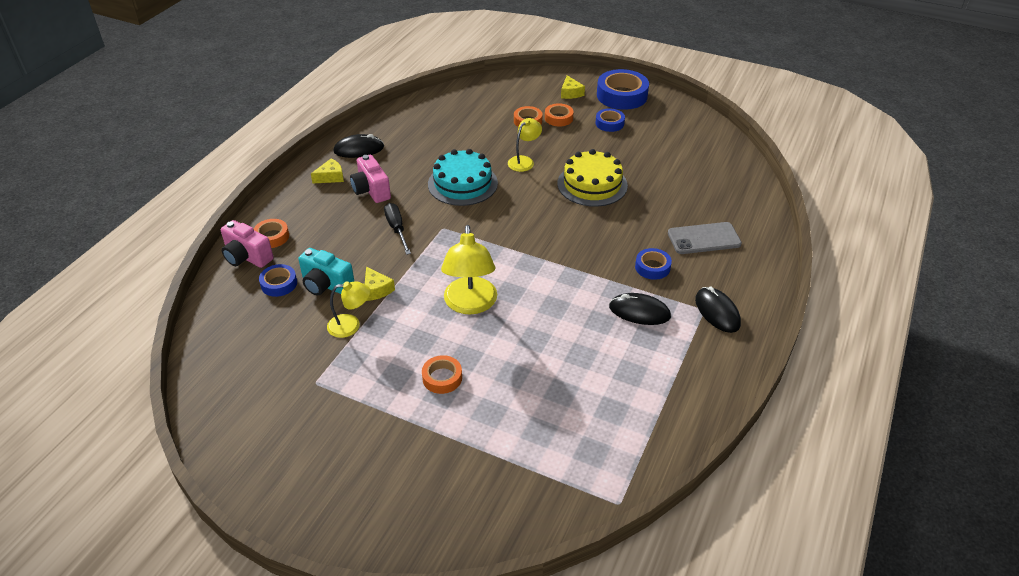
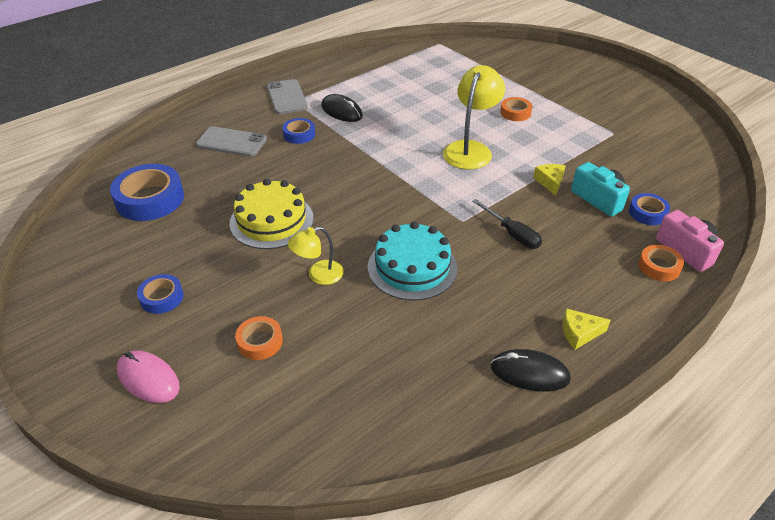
camera: 155 degrees left, 0 degrees up
yellow lamp [327,281,370,338] -> none
pink camera [350,155,391,203] -> none
black screwdriver [384,203,411,255] -> black screwdriver turned 45 degrees counterclockwise [472,199,542,249]
orange tape [545,103,574,126] -> none
yellow cheese [561,75,585,99] -> pink mouse [117,351,180,403]
blue tape [597,69,649,110] -> blue tape moved to [110,164,184,221]
black mouse [695,287,741,333] -> grey phone [267,79,308,114]

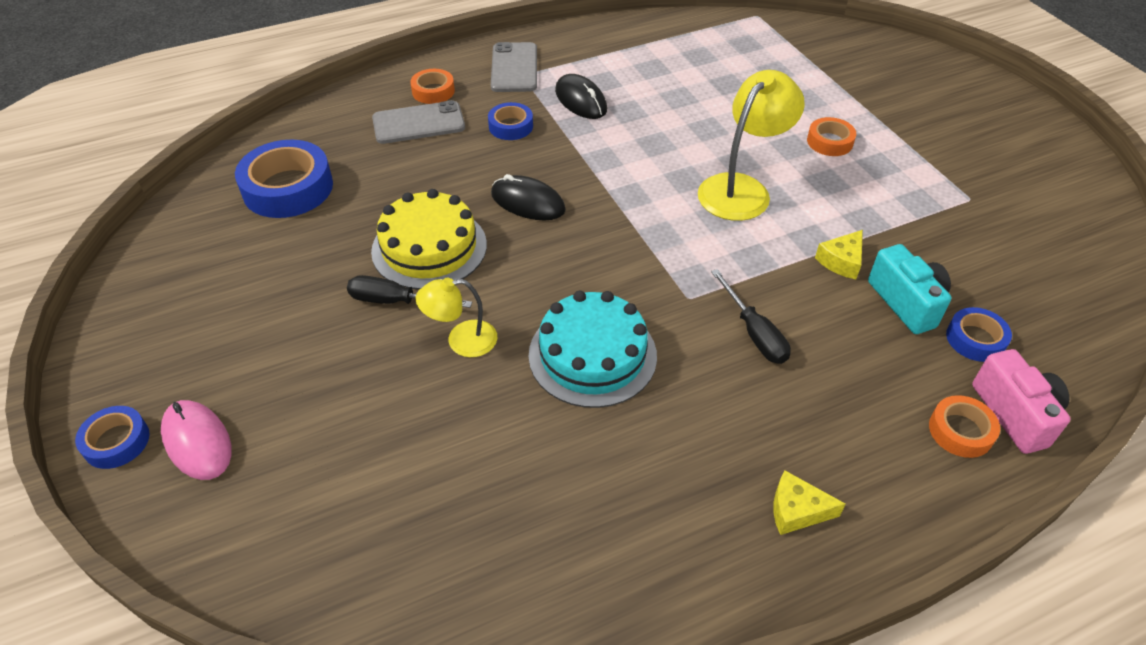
camera: 15 degrees right, 5 degrees up
blue tape [137,274,184,314] -> blue tape moved to [75,406,150,469]
grey phone [196,126,267,157] -> grey phone turned 45 degrees counterclockwise [372,100,465,144]
orange tape [235,316,283,360] -> orange tape moved to [410,69,455,104]
black mouse [491,349,571,392] -> black mouse moved to [491,174,566,220]
yellow cheese [533,164,565,196] -> yellow cheese turned 150 degrees counterclockwise [815,230,863,279]
none -> black screwdriver [347,275,472,308]

